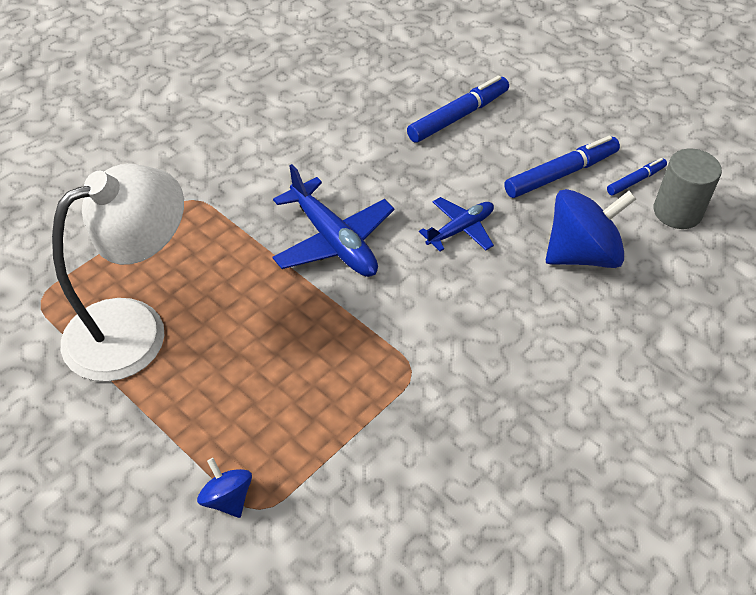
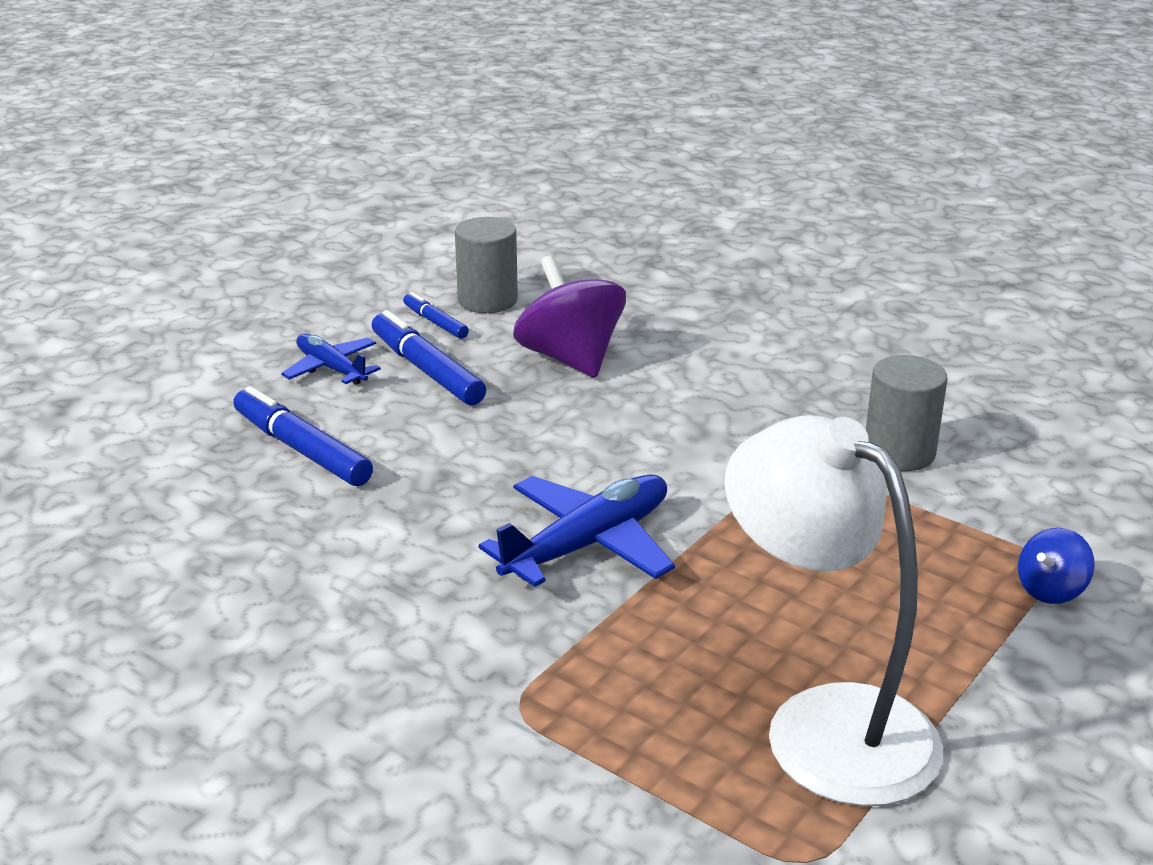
camera: 95 degrees left, 20 degrees down
blue plane [419,197,494,252] -> blue plane moved to [281,334,381,385]
blue spinning top [546,189,636,268] -> purple spinning top [513,255,626,378]
none -> grey cylinder [866,355,947,471]

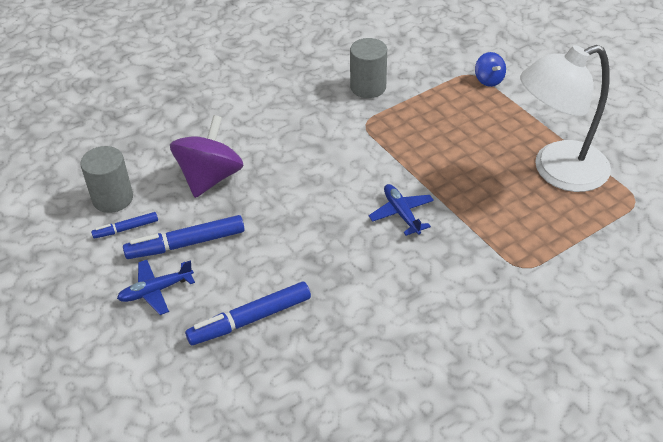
camera: 70 degrees left, 15 degrees up
blue plane [478,474,675,587] -> blue plane [369,184,434,236], size x0.61
purple spinning top [513,255,626,378] -> purple spinning top turned 120 degrees clockwise [170,115,244,198]

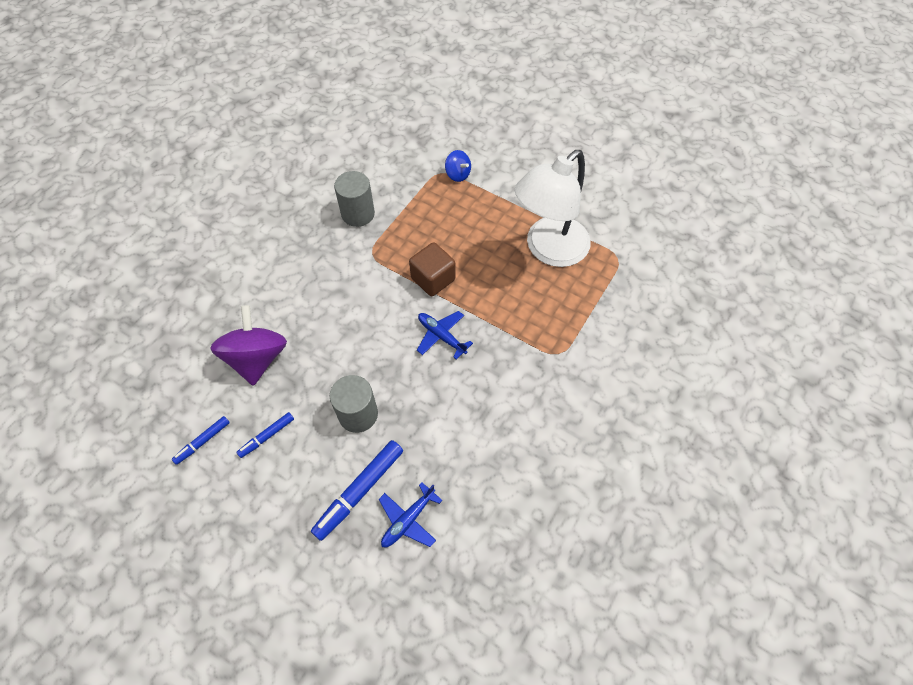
camera: 25 degrees left, 15 degrees up
grey cylinder [80,146,133,213] -> grey cylinder moved to [330,375,378,433]
blue plane [117,260,195,315] -> blue plane moved to [379,482,443,547]
blue marker [123,215,245,259] -> blue marker [236,412,294,458], size x0.56
none -> brown cube [409,242,455,296]

